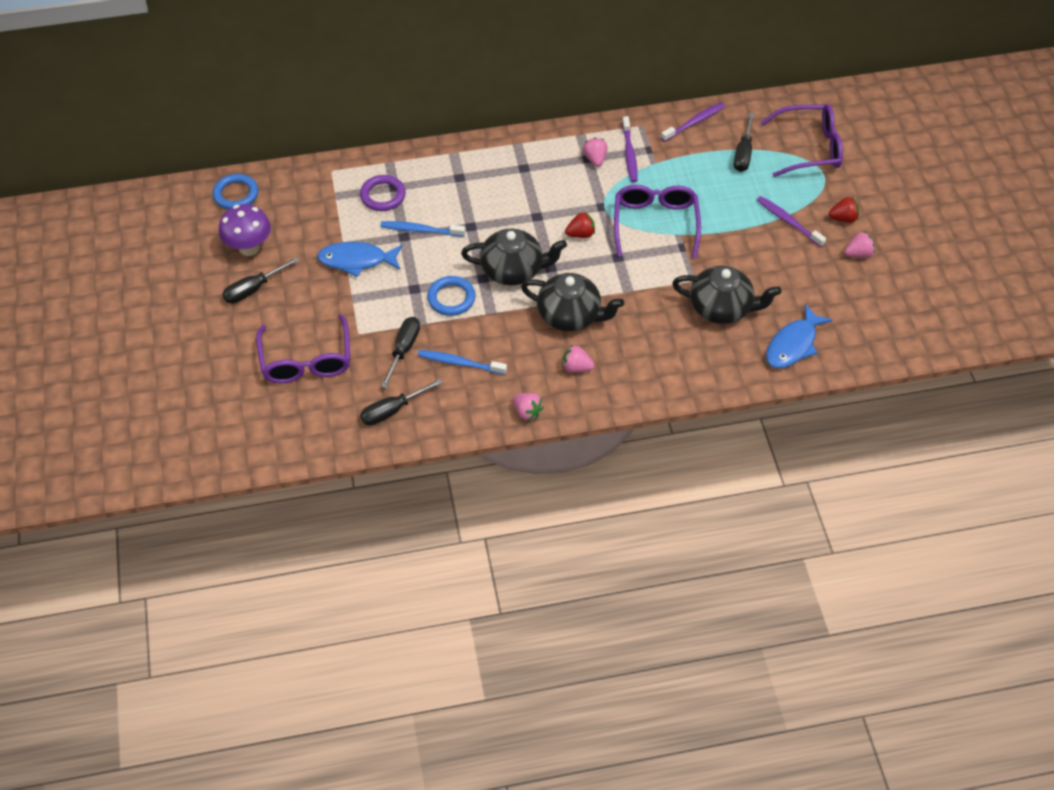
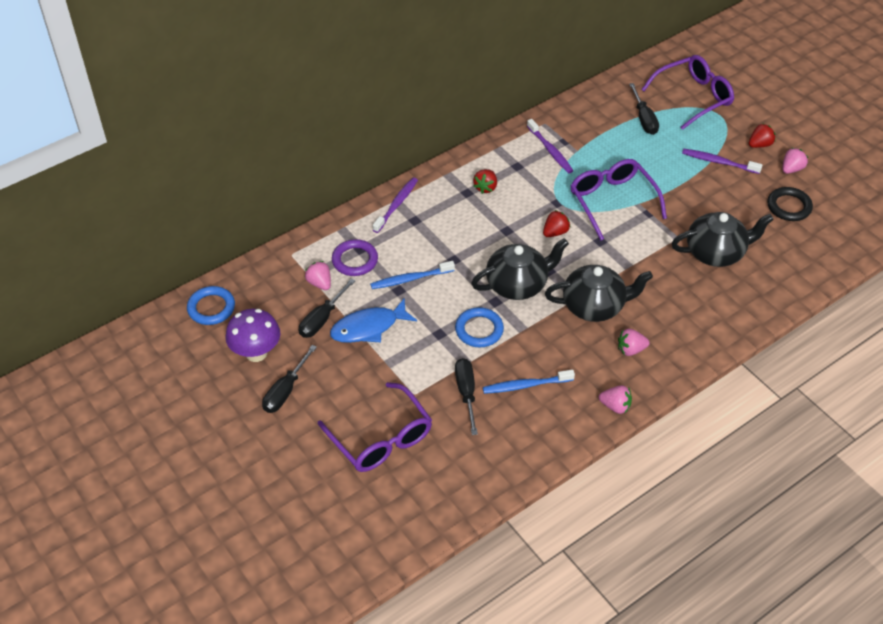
camera: 25 degrees left, 5 degrees down
black screwdriver [360,379,442,426] -> black screwdriver moved to [299,278,356,338]
pink strawberry [583,138,608,167] -> pink strawberry moved to [305,261,331,290]
purple toothbrush [661,102,726,142] -> purple toothbrush moved to [373,178,418,233]
blue fish [766,304,832,368] -> none
none -> red strawberry [473,169,497,194]
none -> black ring [767,187,813,221]

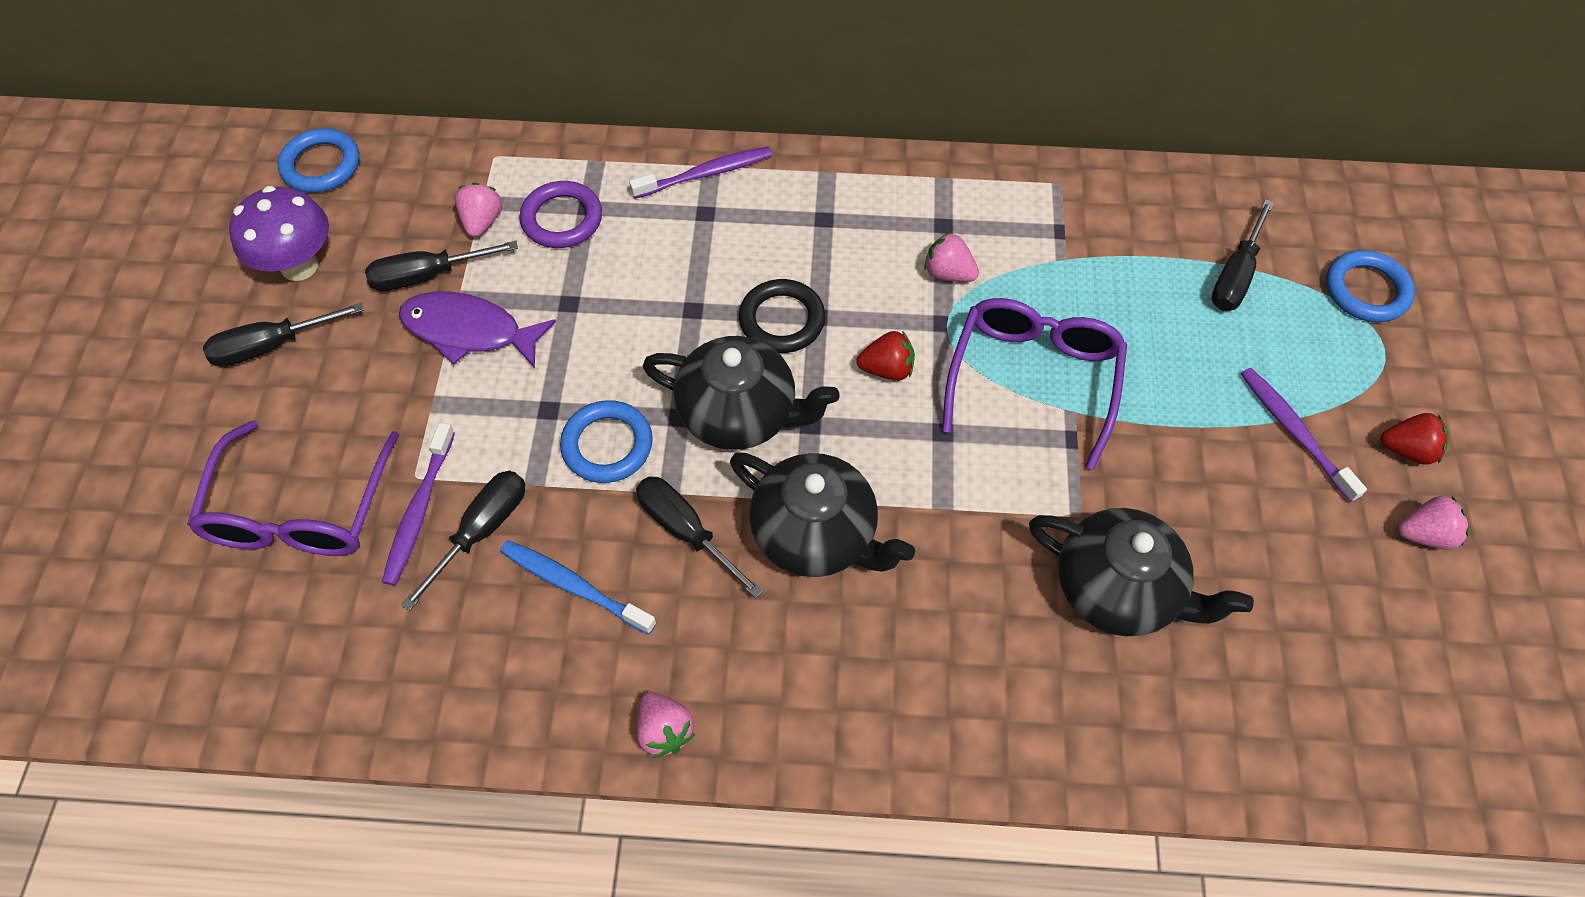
camera: 40 degrees right, 10 degrees up
blue fish [330,298,417,343] -> purple fish [399,291,556,368]
blue toothbrush [370,261,455,289] -> none
red strawberry [473,169,497,194] -> none
purple toothbrush [527,119,574,173] -> purple toothbrush moved to [382,423,455,585]
pink strawberry [618,329,650,356] -> pink strawberry moved to [924,232,979,282]
purple glasses [641,55,734,130] -> blue ring [1326,250,1415,322]
black ring [767,187,813,221] -> black ring moved to [739,279,825,353]
none -> black screwdriver [636,477,764,598]

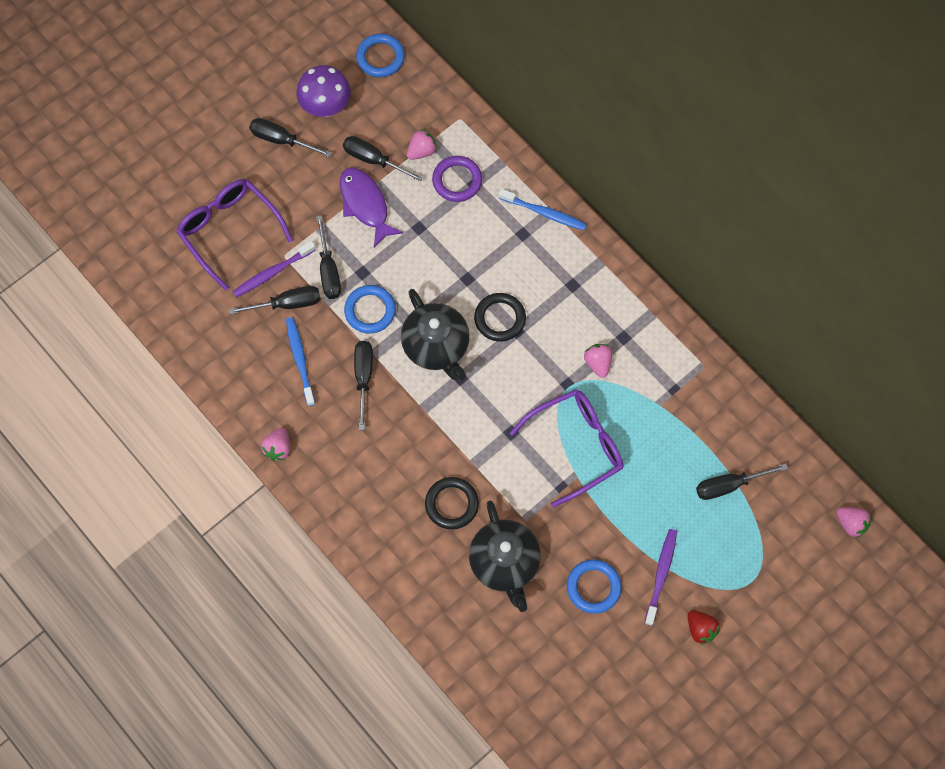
camera: 45 degrees right, 10 degrees up
purple glasses [187,421,399,556] -> purple glasses turned 90 degrees clockwise [176,179,293,291]
purple toothbrush [629,146,773,199] -> blue toothbrush [499,189,587,230]
black teapot [730,452,915,577] -> none
red strawberry [856,331,915,381] -> none
blue ring [1326,250,1415,322] -> blue ring moved to [567,559,622,614]
pink strawberry [1398,495,1469,550] -> pink strawberry moved to [836,507,871,538]
none -> black screwdriver [316,215,341,299]
none -> black ring [425,477,479,529]

